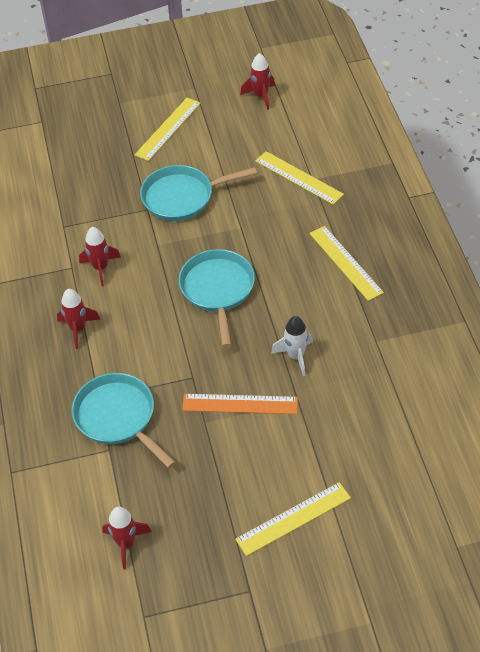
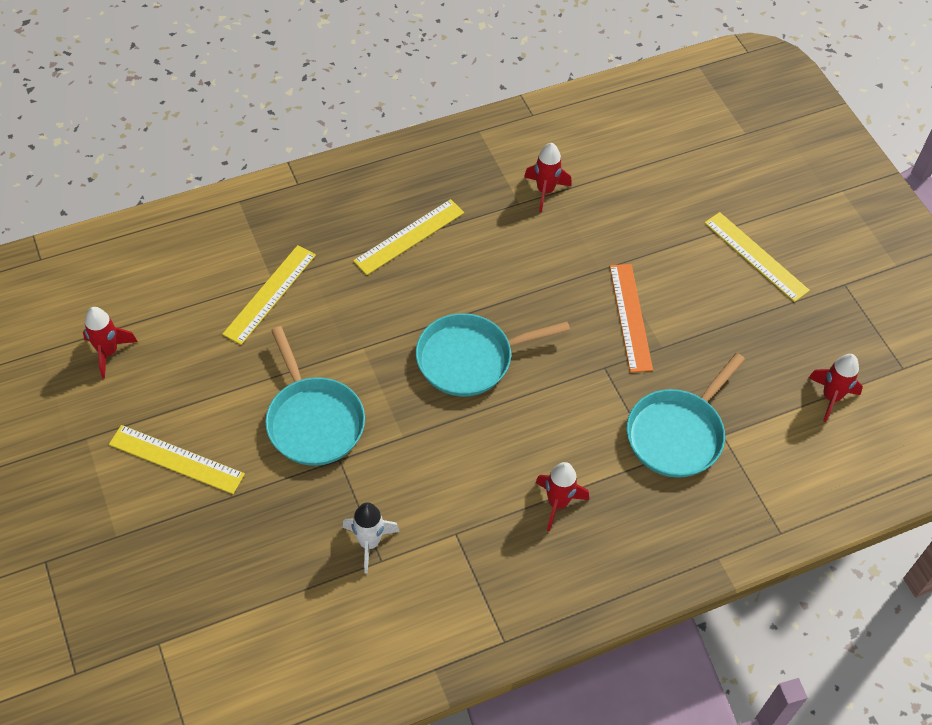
camera: 105 degrees left, 5 degrees up
red rocket [79,227,121,286] -> red rocket moved to [524,143,572,212]
white rocket [271,316,313,376] -> white rocket moved to [342,503,400,574]

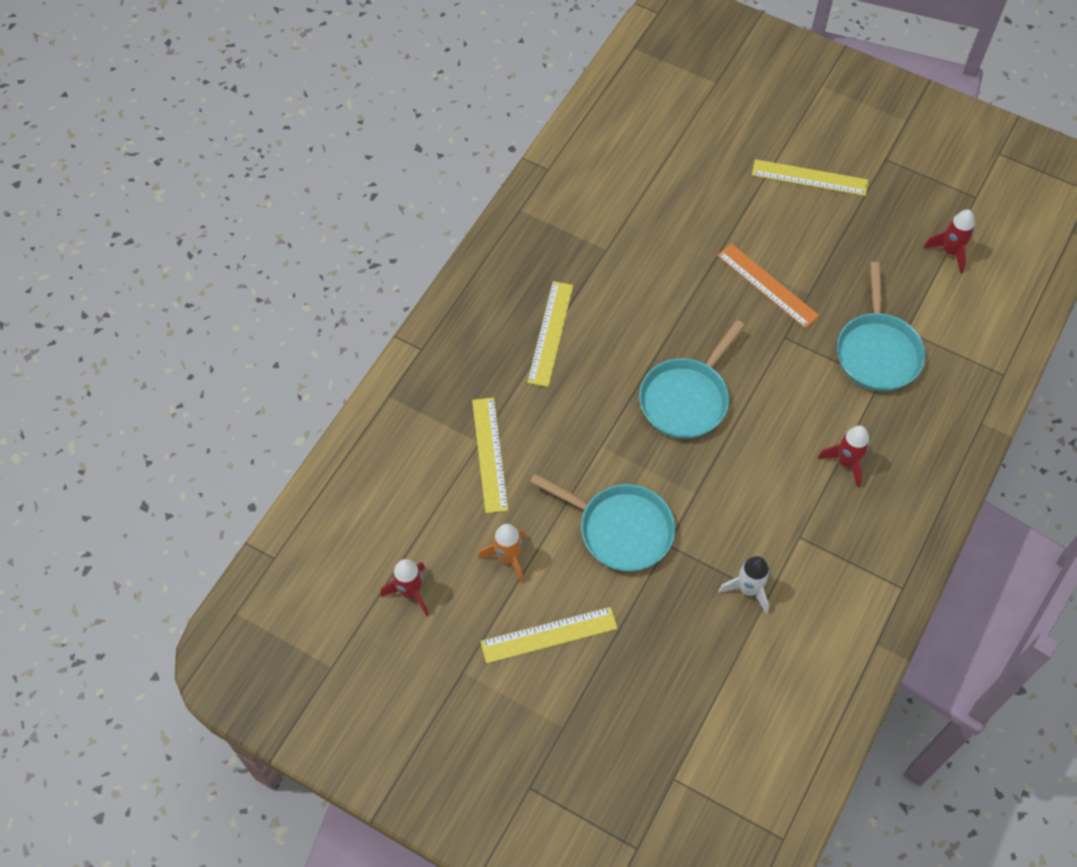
camera: 35 degrees left, 5 degrees up
red rocket [524,143,572,212] -> none
none -> orange rocket [478,524,525,583]

